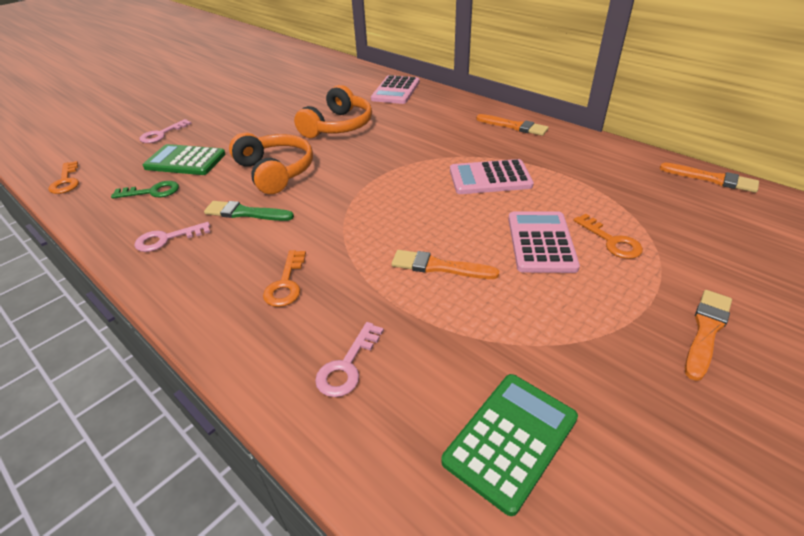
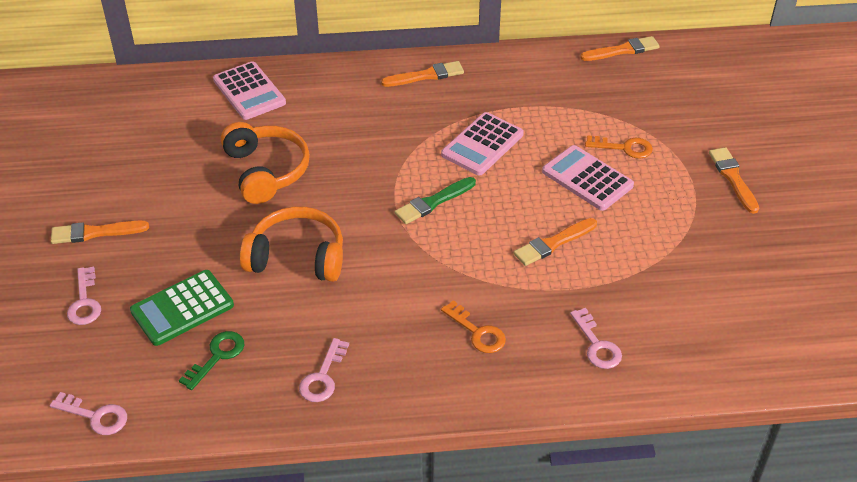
camera: 50 degrees left, 5 degrees up
orange key [48,161,79,194] -> pink key [50,392,127,435]
green brush [204,201,294,221] -> green brush moved to [395,177,476,224]
green calculator [441,374,578,516] -> none
none -> orange brush [51,220,149,244]

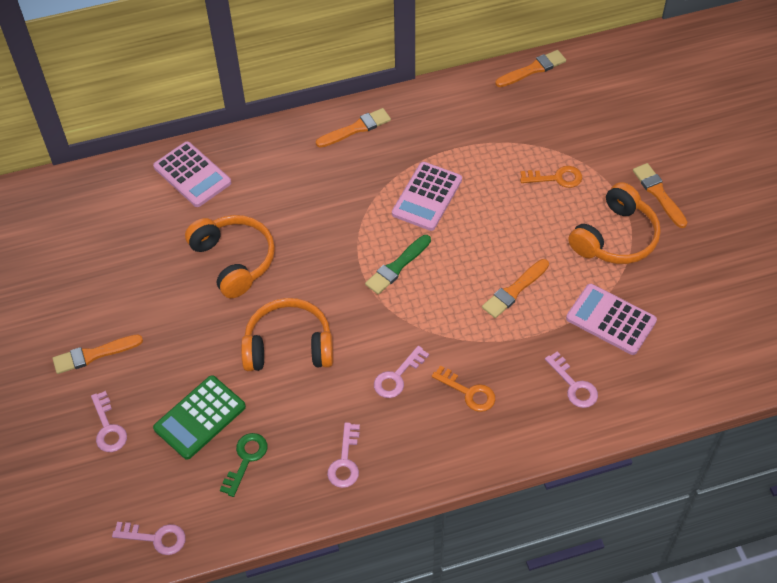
camera: 10 degrees left, 10 degrees up
pink calculator [542,145,634,211] -> pink calculator moved to [566,284,657,355]
none -> pink key [374,346,429,398]
none -> orange headphones [568,182,661,264]

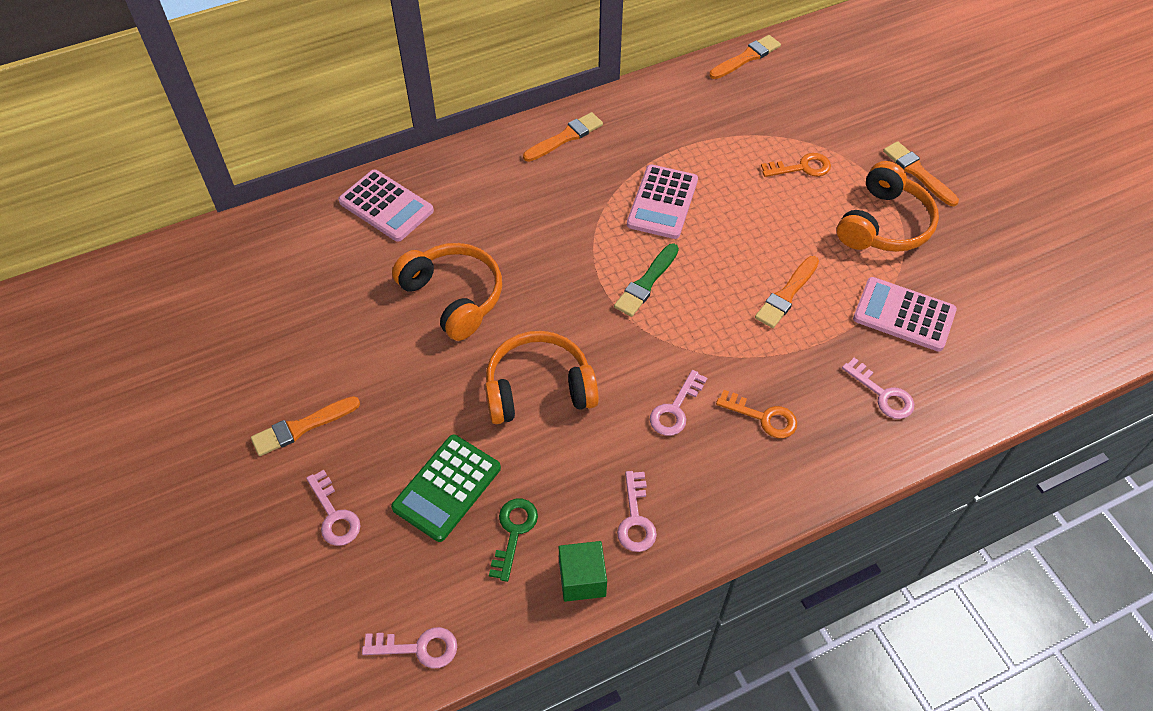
camera: 10 degrees left, 0 degrees up
none -> green cube [559,541,607,602]

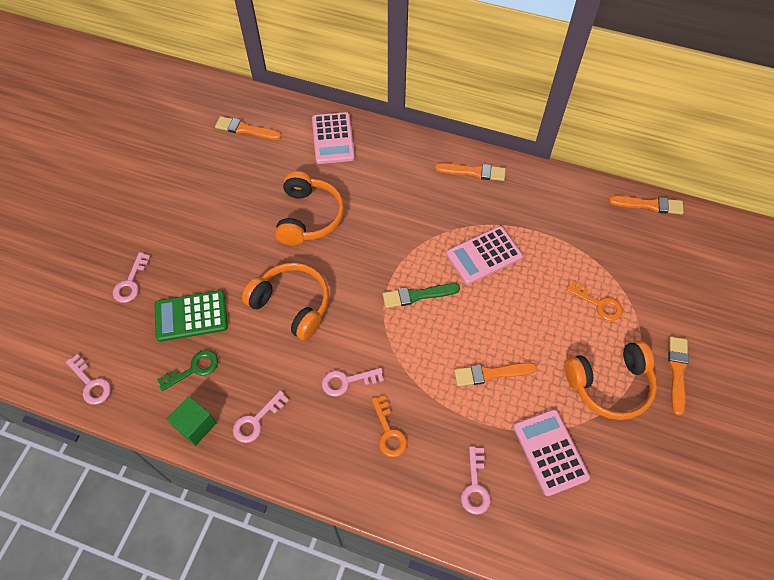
camera: 45 degrees right, 5 degrees up
orange brush [251,396,360,456] -> orange brush moved to [215,116,282,140]

